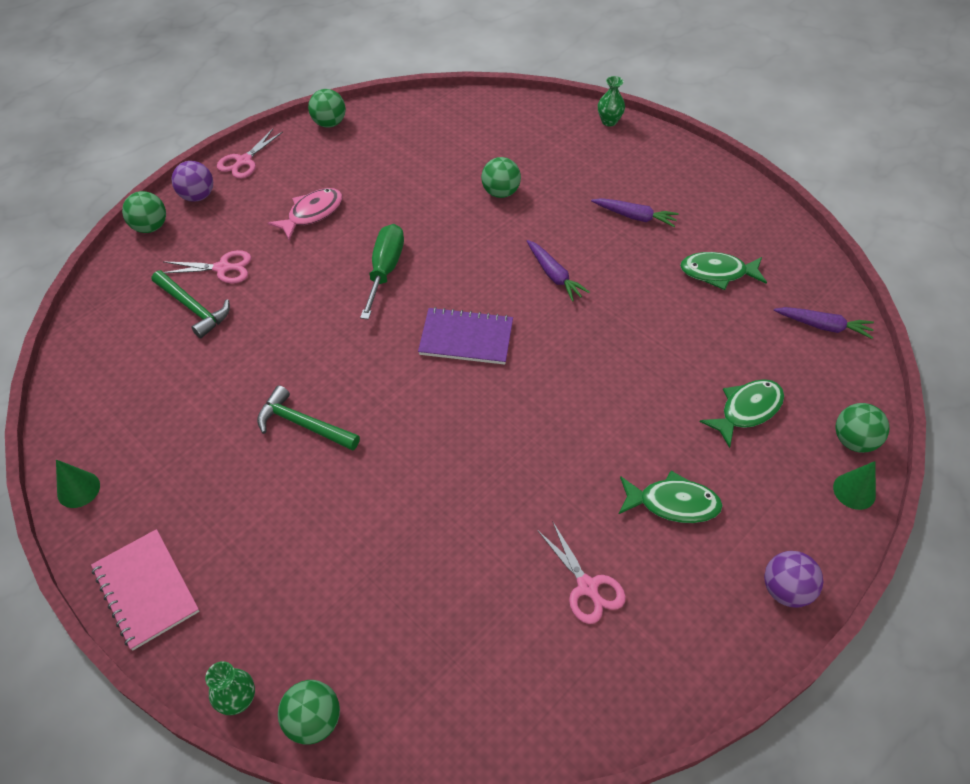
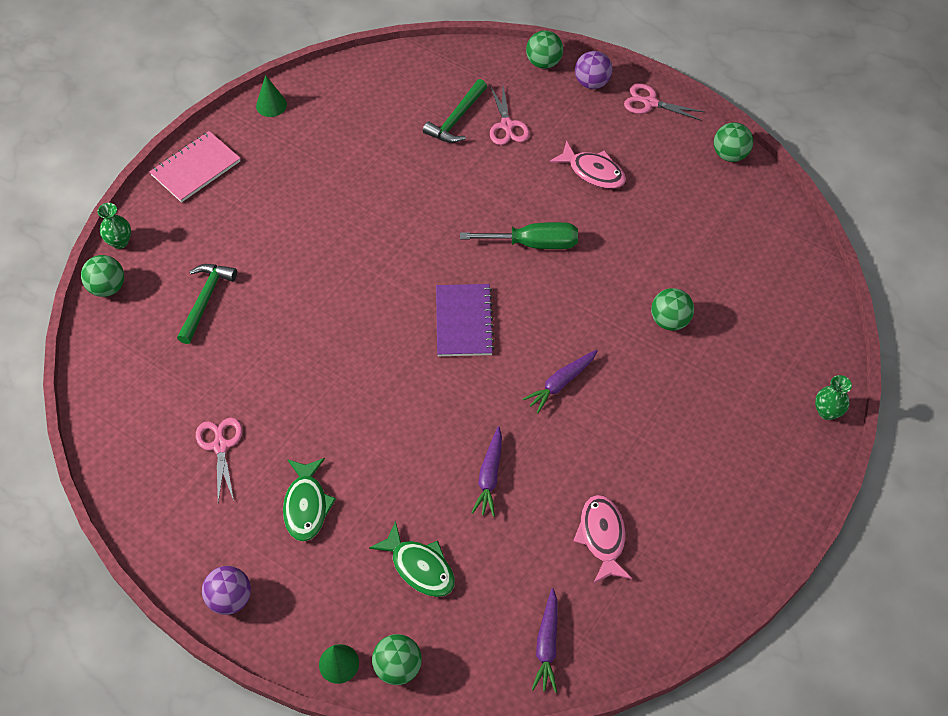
camera: 80 degrees right, 5 degrees up
green hammer [257,385,360,451] -> green hammer moved to [177,264,237,344]
pink scissors [537,521,626,624] -> pink scissors turned 120 degrees clockwise [196,418,242,502]
purple carrot [591,198,679,227] -> purple carrot moved to [471,426,502,517]
green fish [680,252,767,290] -> pink fish [573,495,632,584]

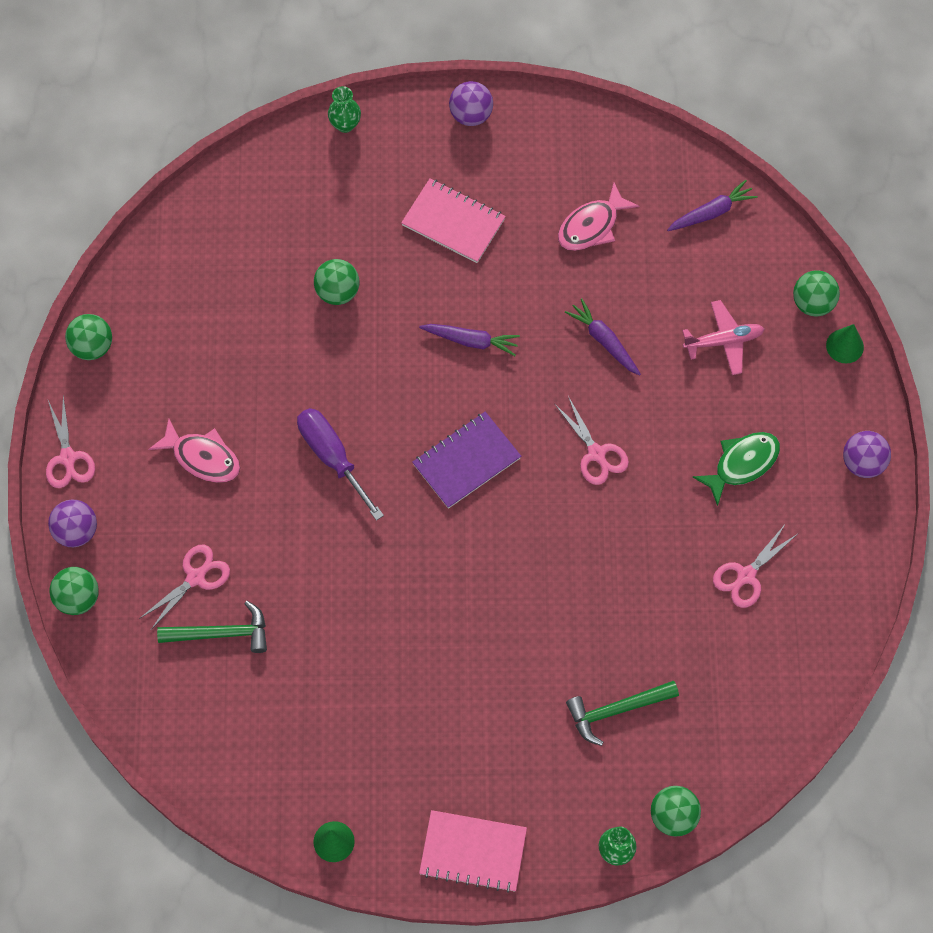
camera: 125 degrees left, 10 degrees up
green fish [369,521,455,597] -> pink plane [682,300,764,375]
green screwdriver [460,222,578,249] -> purple screwdriver [297,408,384,521]
purple carrot [471,426,502,517] -> purple carrot turned 105 degrees counterclockwise [565,298,641,376]
pink fish [549,140,626,189] -> pink fish turned 120 degrees clockwise [148,419,240,483]
none -> pink notebook [401,178,506,263]
none -> purple ball [449,81,493,126]
none -> pink scissors [555,396,629,485]

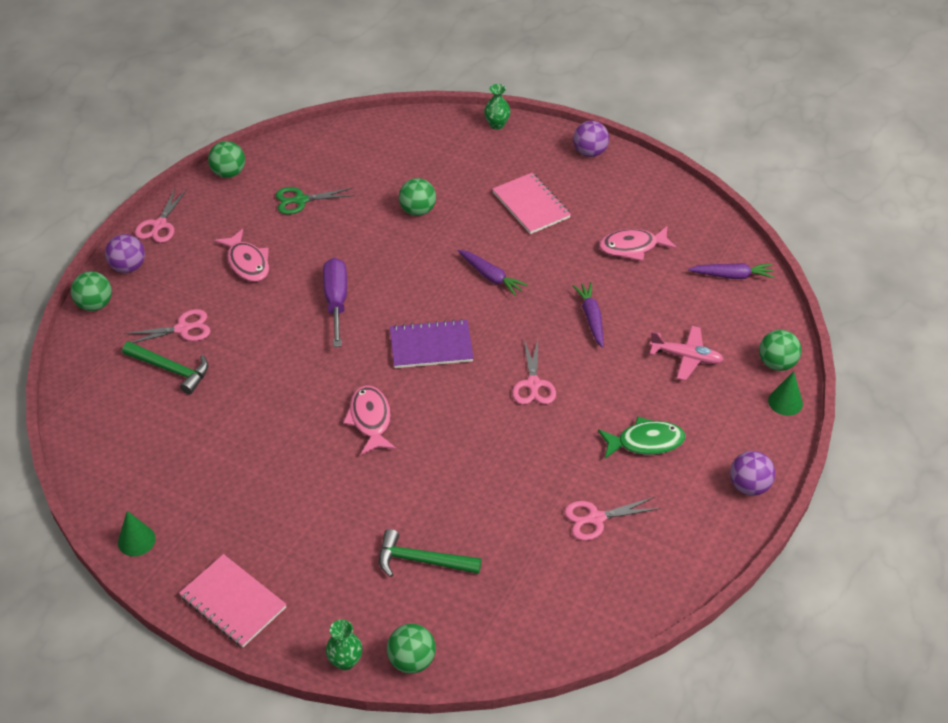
camera: 30 degrees right, 20 degrees down
none -> green scissors [276,187,355,214]
none -> pink fish [343,386,396,455]

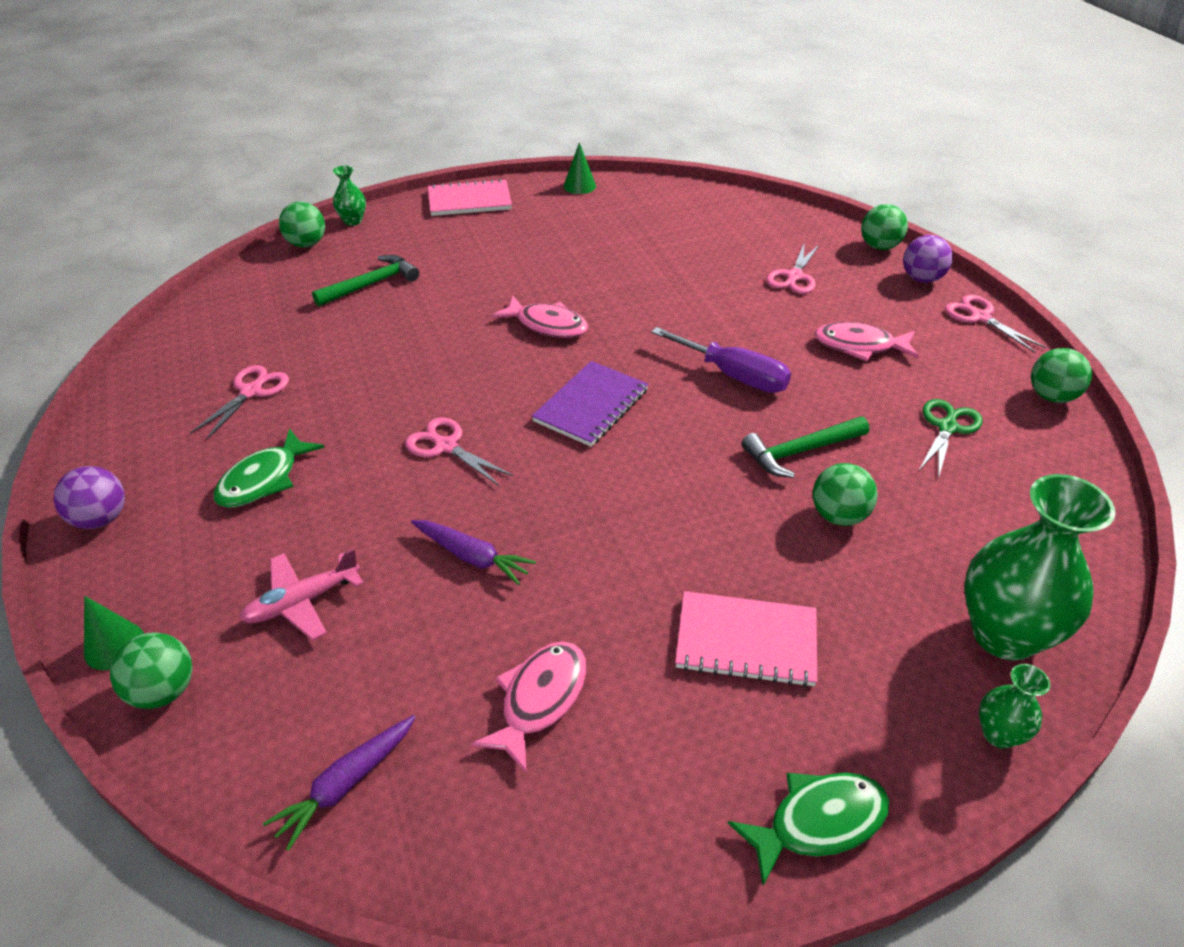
camera: 130 degrees right, 5 degrees down
green hammer [122,341,208,394] -> green hammer moved to [741,416,869,478]
purple carrot [458,250,528,296] -> none
purple ball [573,121,609,157] -> green fish [728,773,889,886]
none -> green vase [964,474,1116,661]

